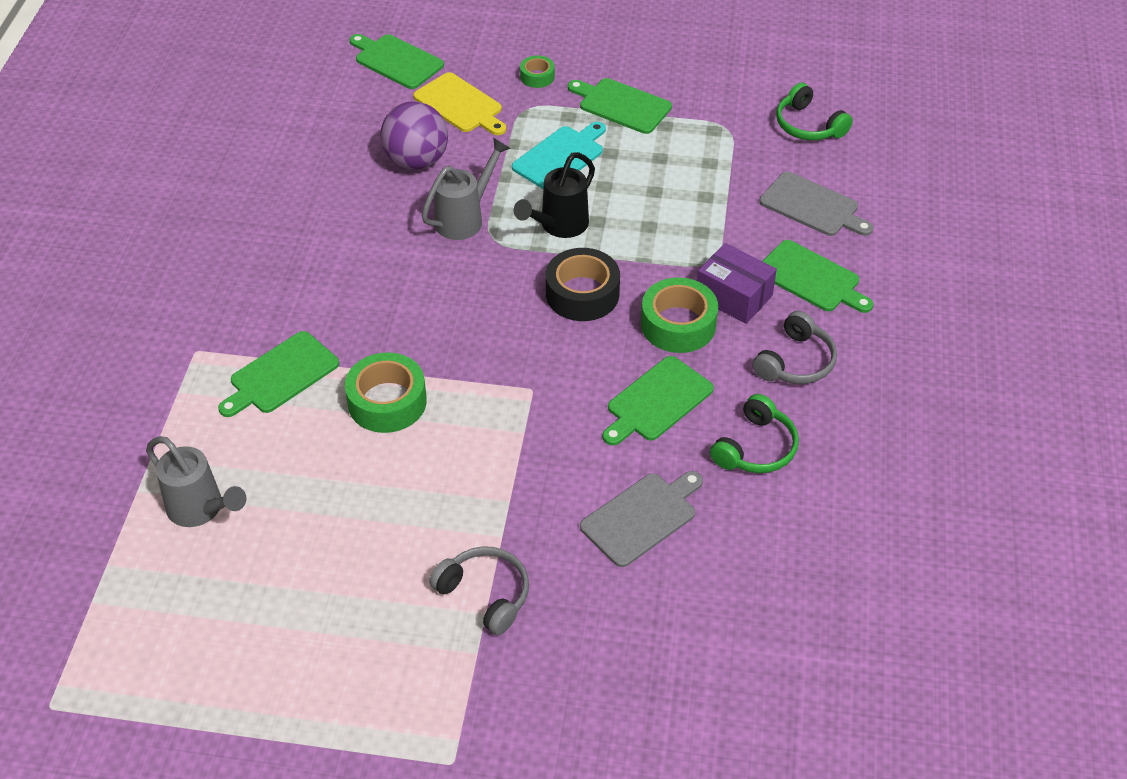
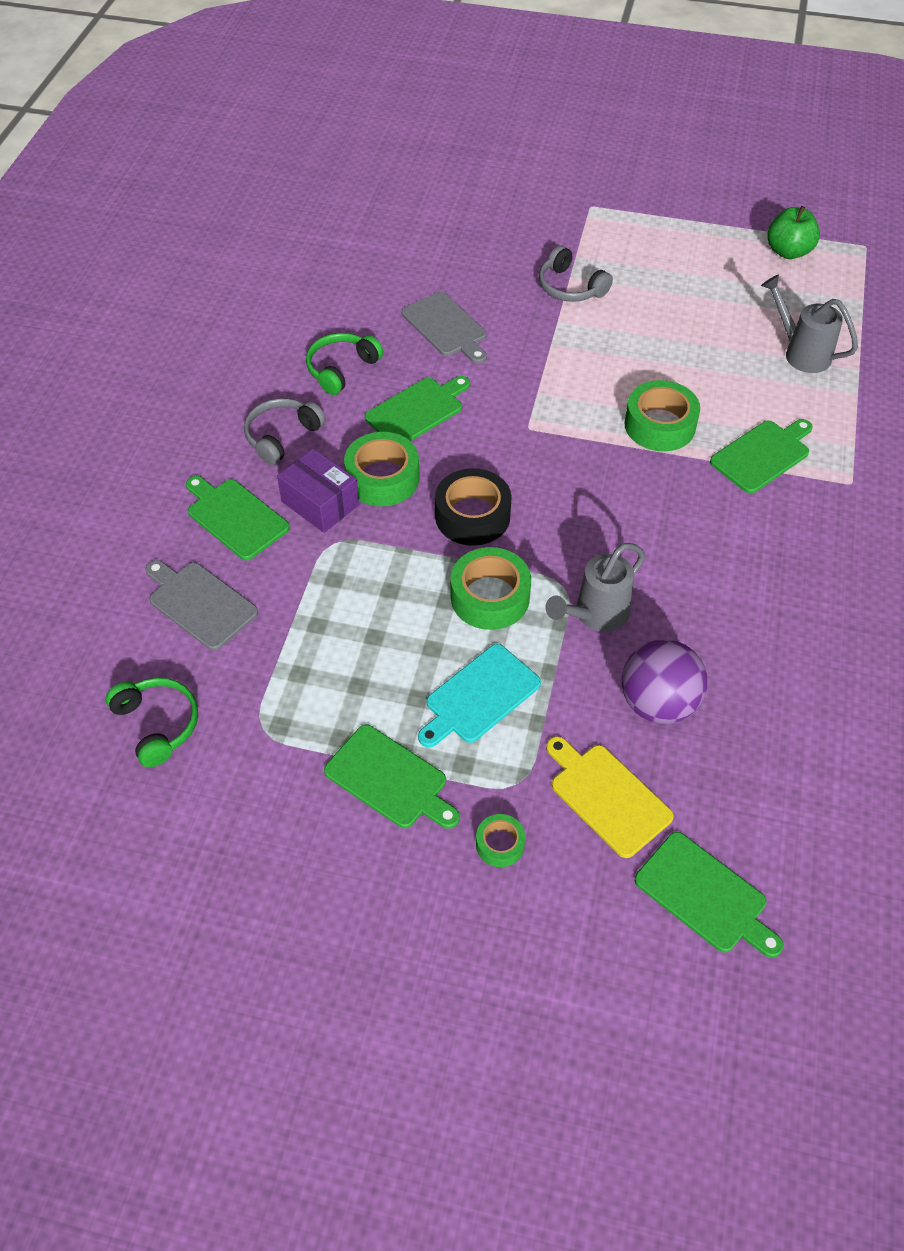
camera: 175 degrees left, 5 degrees up
black watering can [514,152,595,238] -> green tape [451,547,531,630]
grey cutting board [580,471,703,567] -> grey cutting board turned 90 degrees counterclockwise [402,292,487,364]
none -> green apple [767,206,820,259]

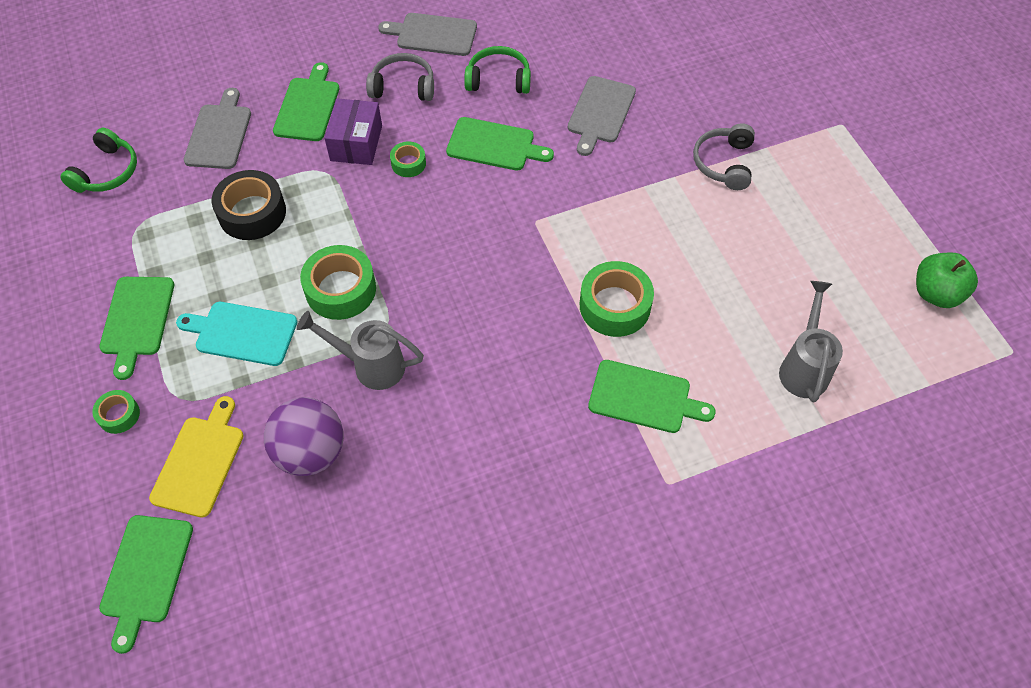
camera: 55 degrees right, 5 degrees up
green tape [344,432,420,506] -> green tape [390,141,426,177], size x0.54
black tape [435,468,512,546] -> black tape moved to [212,170,286,240]
none -> grey cutting board [378,13,477,56]

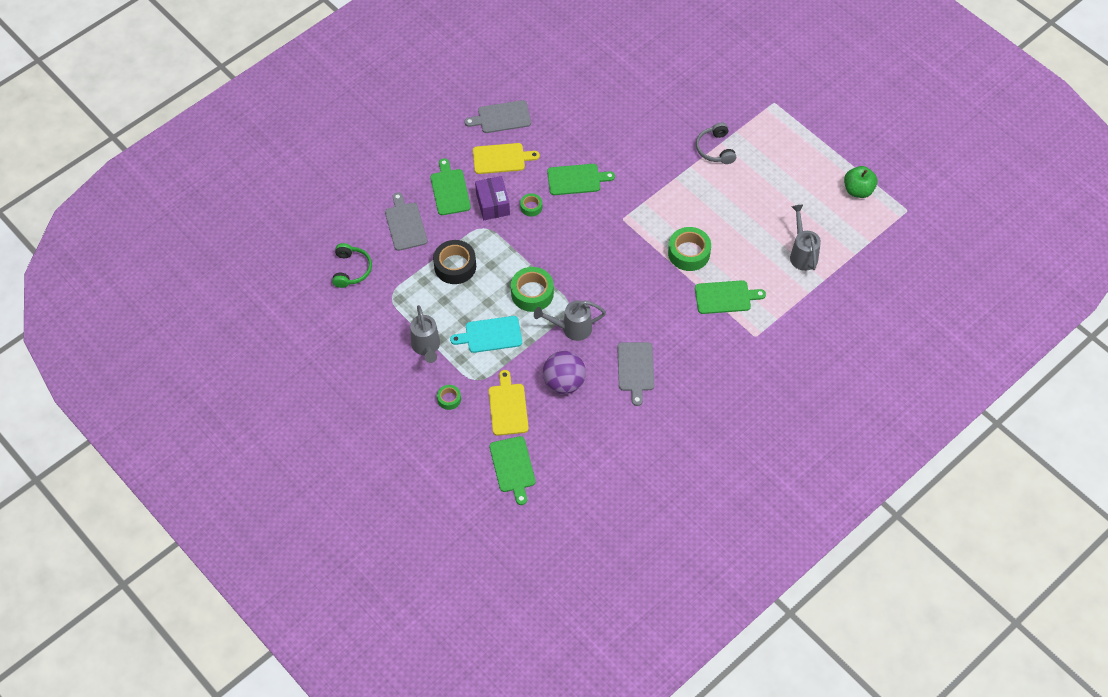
camera: 20 degrees left, 0 degrees up
green cutting board [99,277,174,380] -> grey watering can [410,305,440,363]
grey headphones [366,53,434,101] -> yellow cutting board [473,143,540,174]
green headphones [464,46,531,94] -> none
grey cutting board [568,76,636,156] -> grey cutting board moved to [617,342,654,406]

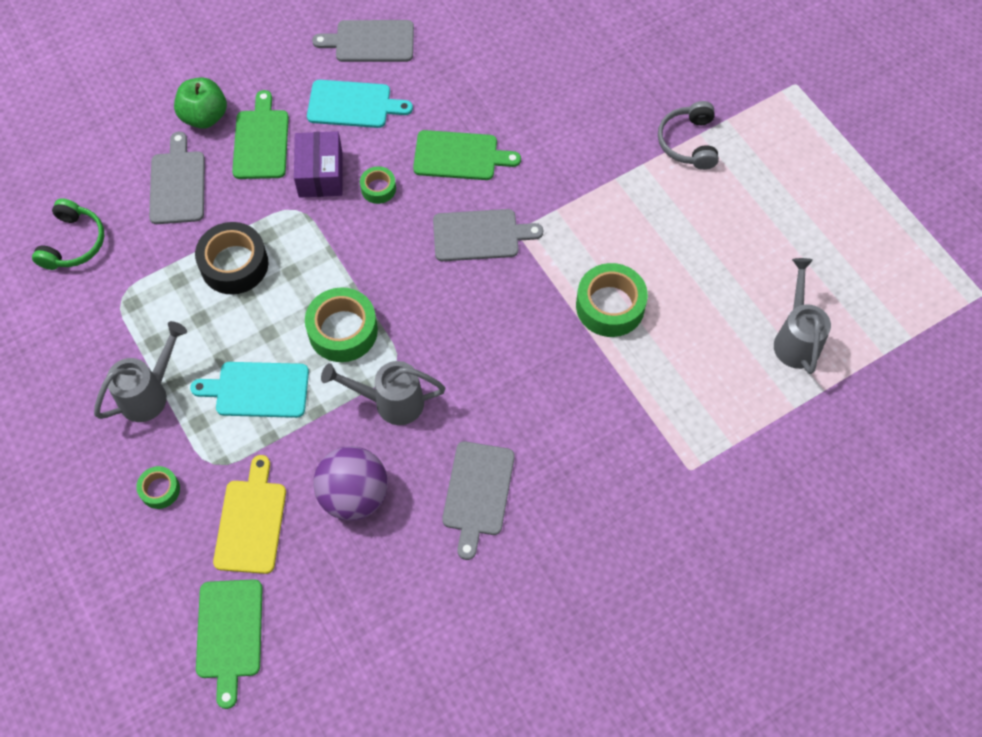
camera: 10 degrees right, 5 degrees up
grey watering can [410,305,440,363] -> grey watering can turned 135 degrees counterclockwise [94,321,187,422]
yellow cutting board [473,143,540,174] -> turquoise cutting board [307,80,413,128]
green cutting board [695,280,766,314] -> none
green apple [844,166,878,198] -> green apple moved to [174,77,227,129]
none -> grey cutting board [433,209,543,261]

